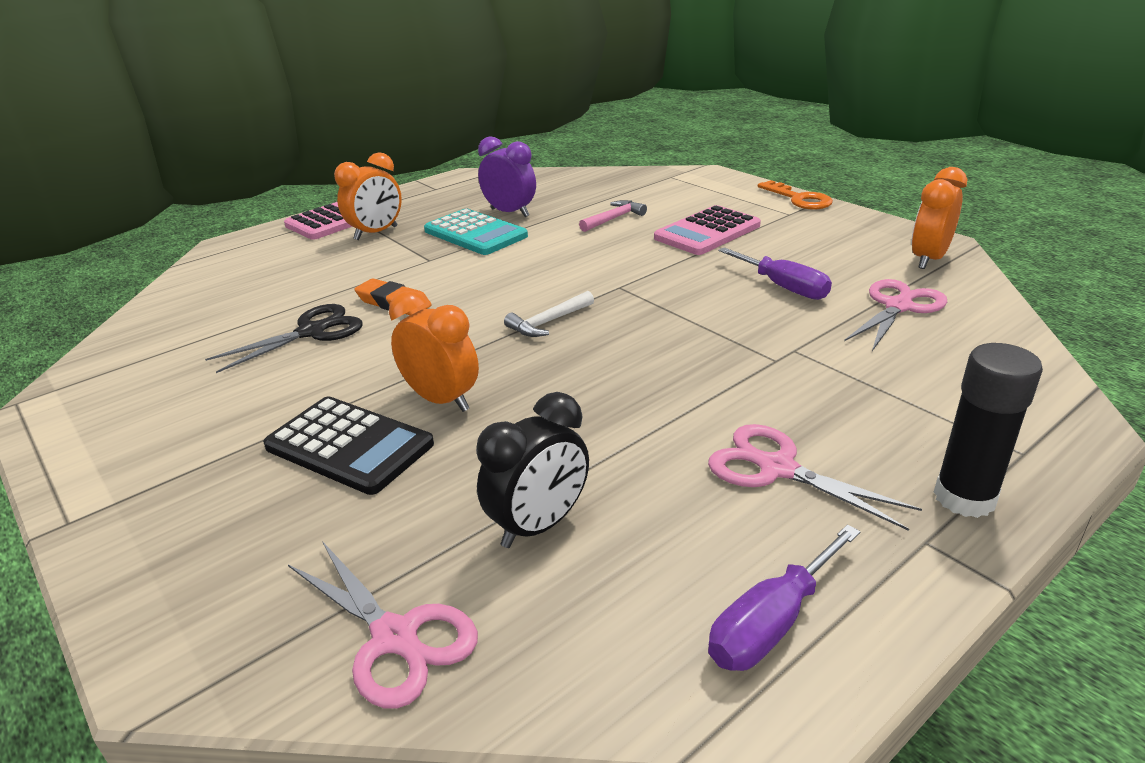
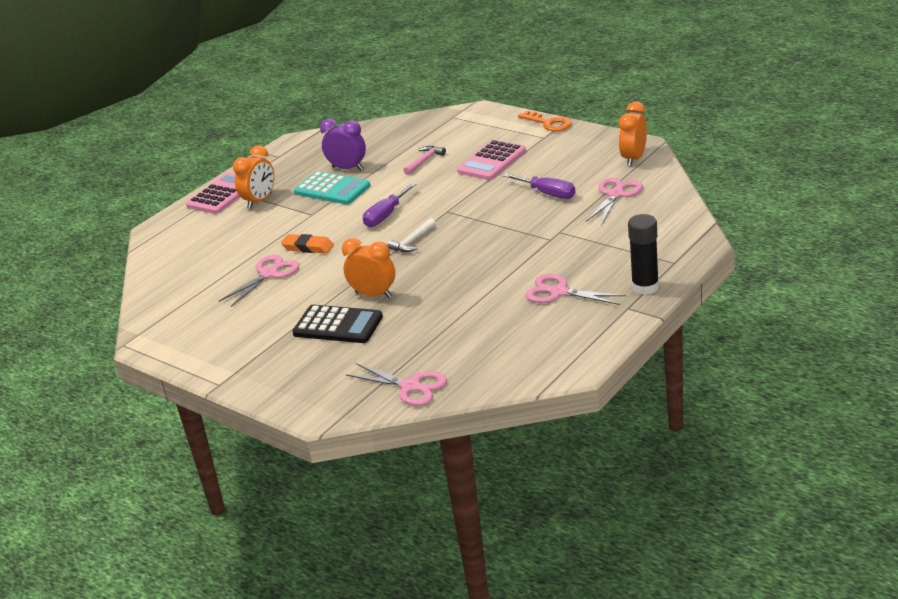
camera: 10 degrees left, 0 degrees up
black scissors [205,304,363,373] -> pink scissors [219,255,299,307]
black clock [476,392,589,548] -> none
purple screwdriver [708,524,860,671] -> purple screwdriver moved to [363,183,417,227]

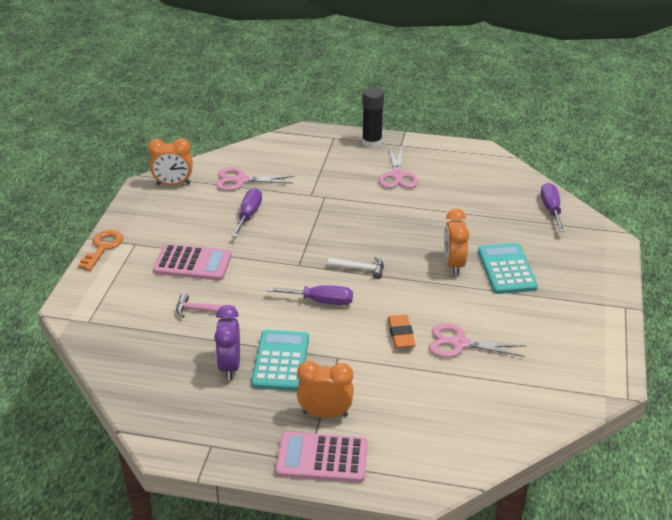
camera: 120 degrees left, 5 degrees up
black calculator [292,305,383,343] -> turquoise calculator [478,243,538,294]
pink scissors [346,363,447,406] -> purple screwdriver [541,183,565,232]

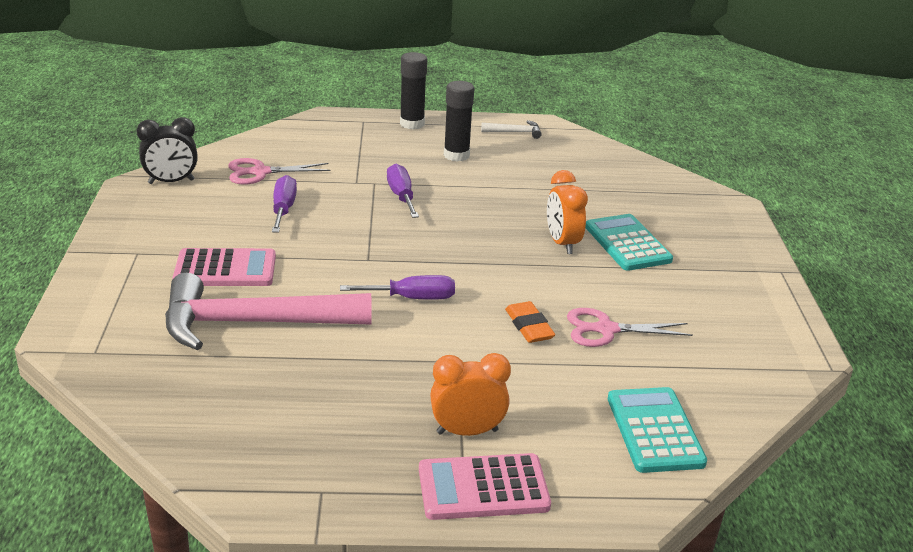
camera: 15 degrees left, 5 degrees down
orange key [78,230,123,271] -> none
orange clock [148,138,193,185] -> black clock [136,117,198,184]
pink hammer [176,293,235,318] -> pink hammer [165,273,372,350], size x2.50
purple clock [214,305,240,380] -> none
turquoise calculator [251,330,309,391] -> turquoise calculator moved to [608,387,707,473]
white hammer [328,257,384,279] -> white hammer moved to [481,120,542,139]
pink scissors [379,147,418,188] -> black glue stick [444,81,474,162]
purple screwdriver [541,183,565,232] -> purple screwdriver moved to [387,164,419,218]

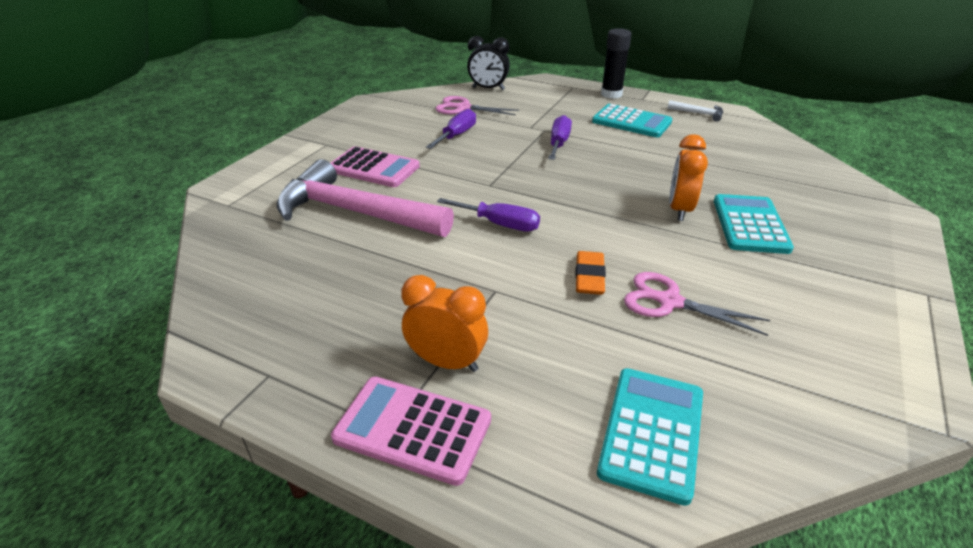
camera: 30 degrees right, 5 degrees up
black clock [136,117,198,184] -> black clock moved to [467,36,510,90]
black glue stick [444,81,474,162] -> turquoise calculator [592,104,672,137]

